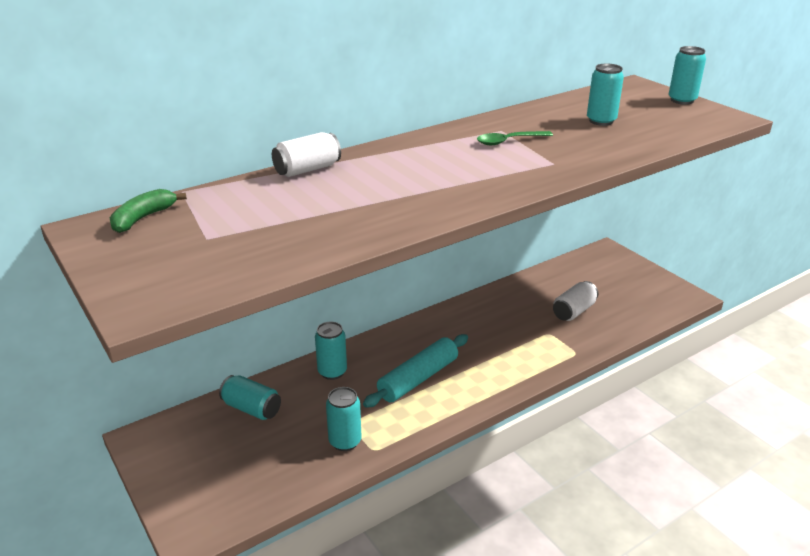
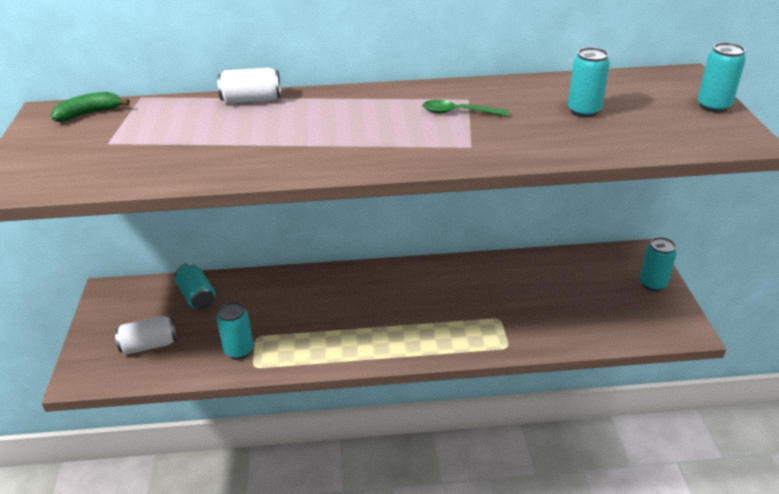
camera: 30 degrees right, 5 degrees up
turquoise can [315,322,347,380] -> turquoise can moved to [640,237,677,291]
turquoise rolling pin [363,334,468,408] -> none
white can [553,281,598,321] -> white can moved to [115,316,177,354]

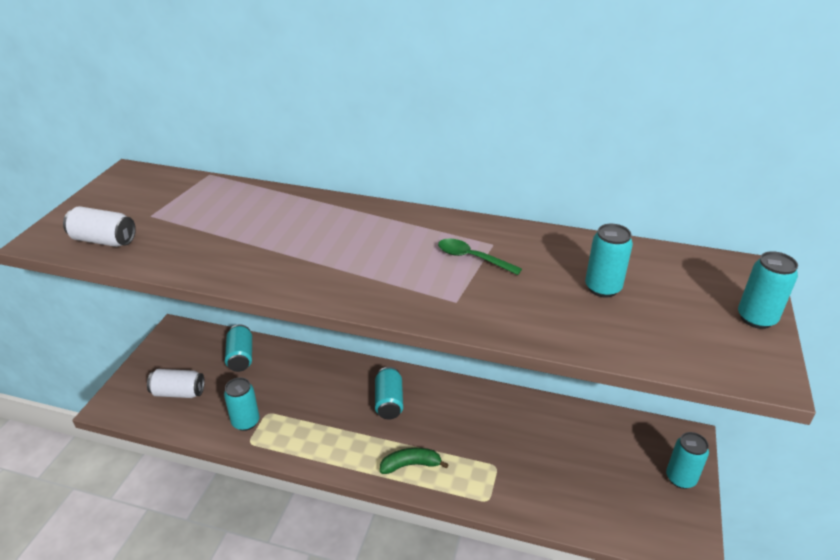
camera: 20 degrees right, 0 degrees up
green banana [51,92,130,122] -> green banana moved to [380,448,449,474]
white can [217,68,281,103] -> white can moved to [63,206,136,247]
none -> turquoise can [375,367,403,419]

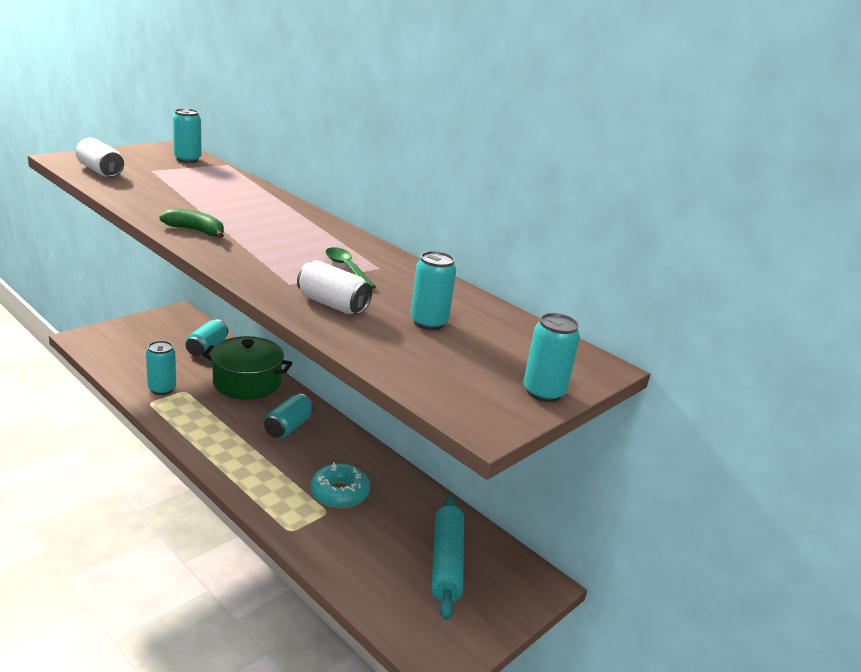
camera: 25 degrees right, 10 degrees down
white can [147,369,205,398] -> white can moved to [297,260,372,314]
green banana [380,448,449,474] -> green banana moved to [159,208,224,238]
turquoise can [666,432,709,489] -> turquoise can moved to [173,108,201,163]
none -> green pot [202,336,292,400]
none -> turquoise donut [310,462,370,509]
none -> turquoise rolling pin [431,495,464,620]

